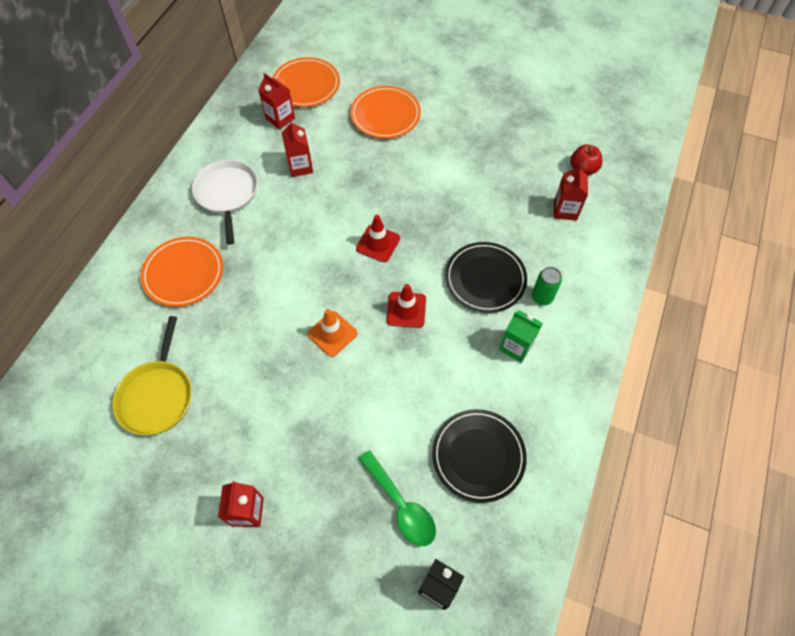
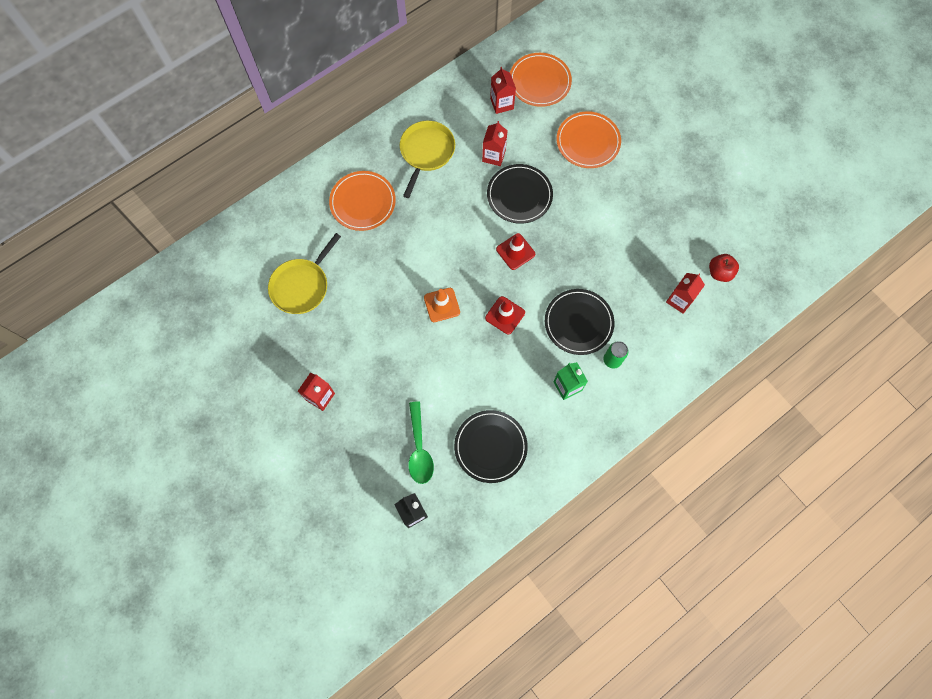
camera: 30 degrees right, 10 degrees up
white pan [192,159,258,245] -> yellow pan [400,121,455,198]
none -> black plate [487,164,553,224]

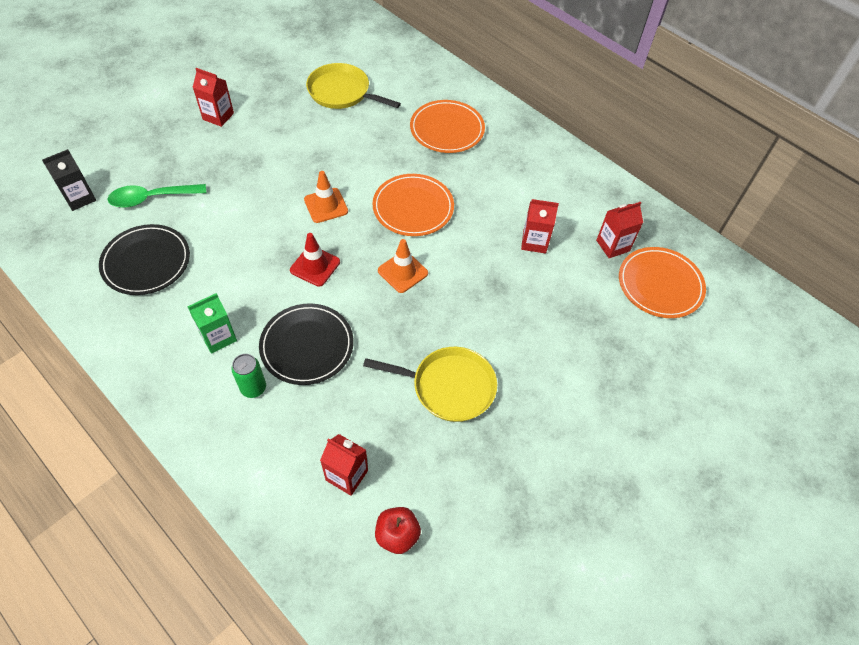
camera: 80 degrees right, 15 degrees down
yellow pan [400,121,455,198] -> yellow pan moved to [363,347,497,422]
black plate [487,164,553,224] -> none
red traffic cone [496,233,535,270] -> orange traffic cone [378,239,428,293]
orange plate [557,111,621,168] -> orange plate moved to [372,174,454,236]

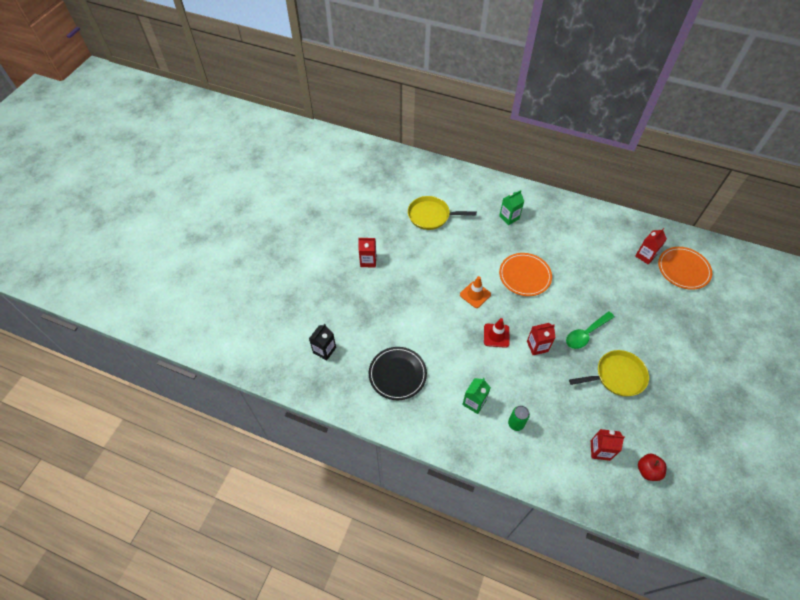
camera: 20 degrees left, 0 degrees up
green spoon [107,184,206,208] -> green spoon moved to [566,311,615,349]
black plate [259,303,354,385] -> none
orange traffic cone [378,239,428,293] -> none
orange plate [410,100,485,153] -> green carton [499,190,525,225]
red carton [521,199,559,253] -> red carton moved to [527,323,556,355]

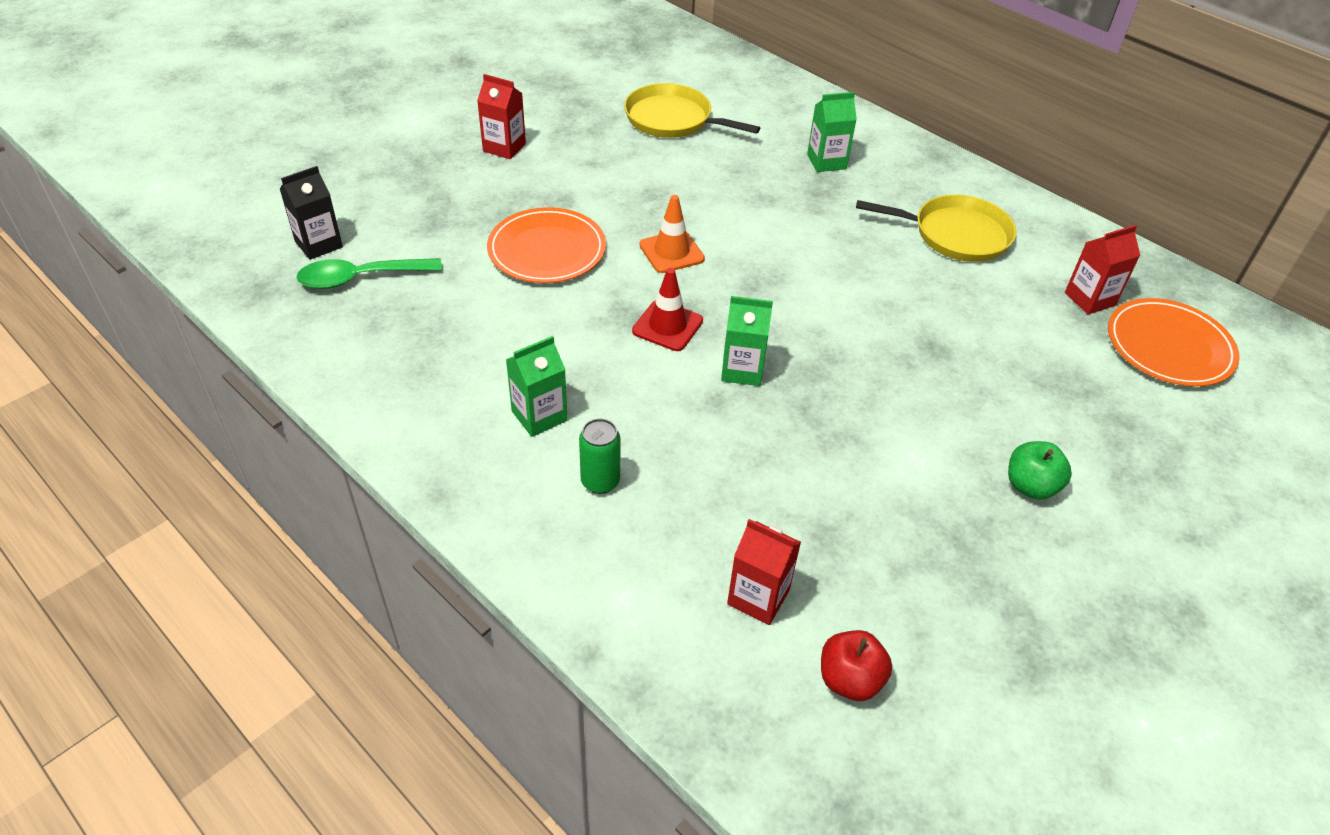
camera: 20 degrees right, 10 degrees down
black plate [369,347,427,400] -> none
orange plate [499,253,552,296] -> orange plate moved to [487,207,606,283]
red carton [527,323,556,355] -> green carton [721,296,773,386]
green spoon [566,311,615,349] -> green spoon moved to [296,258,442,289]
yellow pan [569,350,649,396] -> yellow pan moved to [856,195,1016,262]
none -> green apple [1008,441,1072,500]

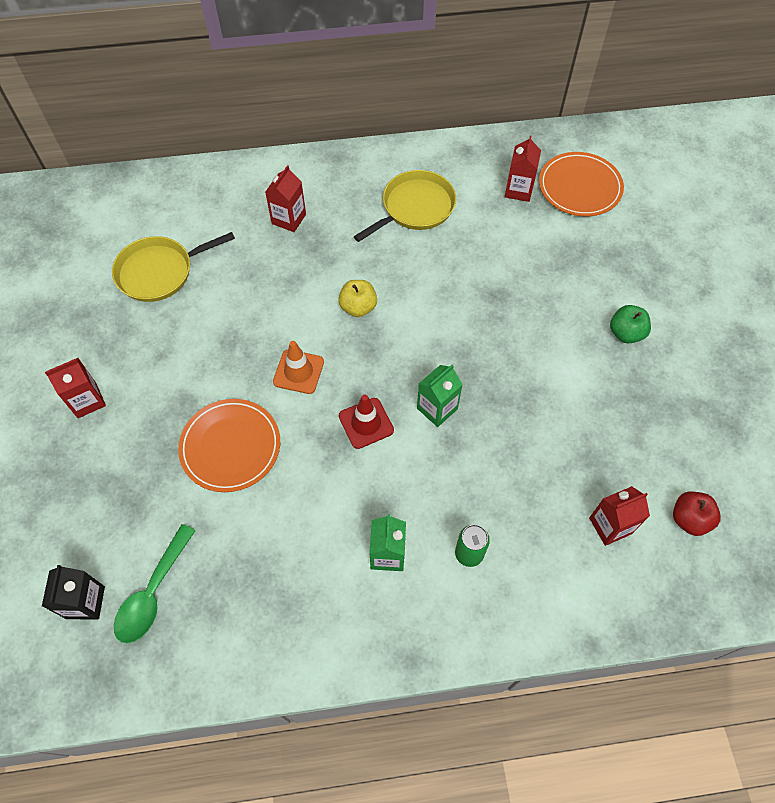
camera: 50 degrees left, 15 degrees up
green carton [807,92,857,172] -> red carton [265,165,306,232]
none -> yellow apple [338,280,377,317]

